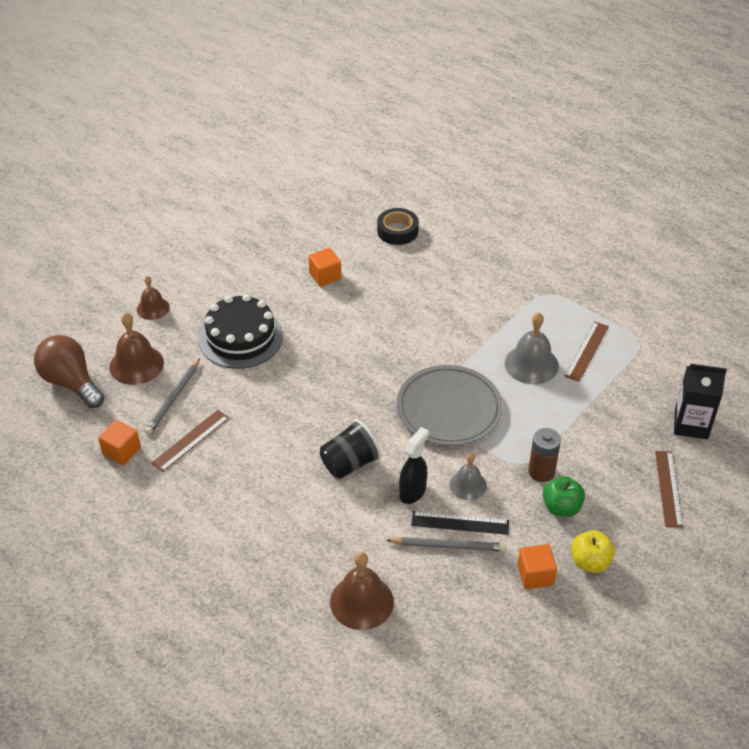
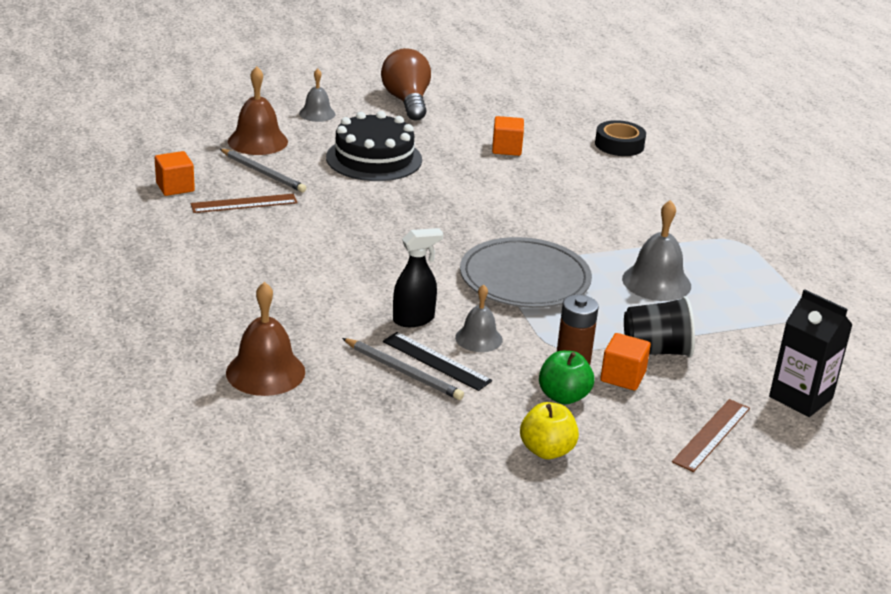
camera: 30 degrees right, 15 degrees down
brown light bulb [34,335,104,408] -> brown light bulb moved to [381,48,431,121]
brown bell [137,276,170,320] -> grey bell [299,69,336,122]
grey pencil [145,358,200,434] -> grey pencil turned 105 degrees counterclockwise [220,149,306,192]
black cup [320,419,382,479] -> black cup moved to [624,296,695,357]
orange cube [518,544,557,589] -> orange cube moved to [600,333,651,390]
brown ruler [564,321,609,382] -> none

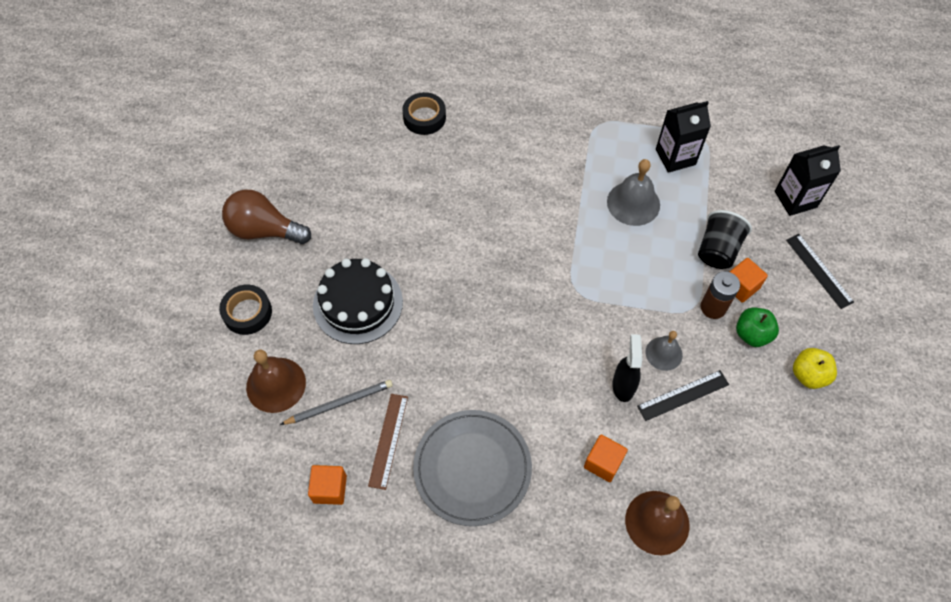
camera: 60 degrees left, 30 degrees up
grey bell [299,69,336,122] -> black tape [219,284,272,335]
grey pencil [342,338,464,400] -> none
grey plate [460,237,592,308] -> grey plate moved to [413,410,532,526]
orange cube [492,116,524,156] -> orange cube moved to [584,435,628,482]
brown ruler [672,399,750,472] -> black ruler [786,234,854,309]
none -> black carton [656,101,711,173]

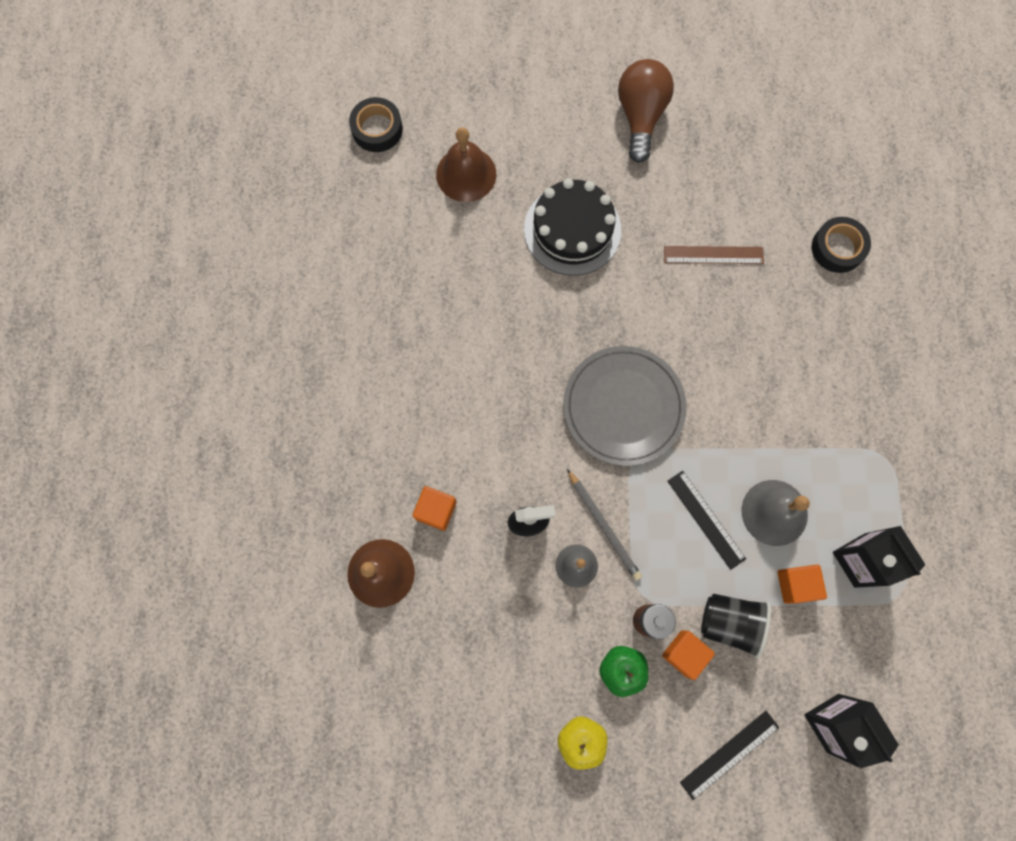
camera: 80 degrees right, 15 degrees up
black tape [219,284,272,335] -> black tape moved to [349,97,403,152]
grey pencil [280,380,393,425] -> grey pencil moved to [567,469,642,581]
orange cube [308,465,347,505] -> orange cube moved to [778,565,827,604]
brown ruler [368,394,408,490] -> brown ruler moved to [664,246,764,264]
grey plate [413,410,532,526] -> grey plate moved to [563,346,687,466]
black ruler [637,370,729,421] -> black ruler moved to [668,471,746,570]

